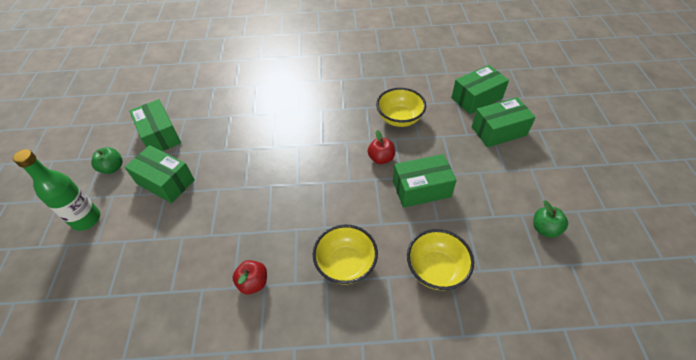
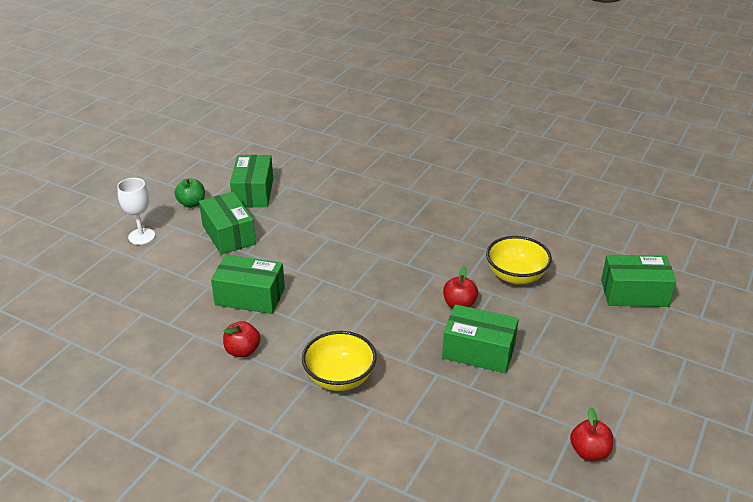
camera: 30 degrees right, 15 degrees down
green bottle [13,149,100,231] -> white goblet [117,178,155,245]
yellow bowl [407,229,474,290] -> none
green box [472,97,536,147] -> green box moved to [211,255,285,314]
green apple [533,201,568,238] -> red apple [570,407,613,461]

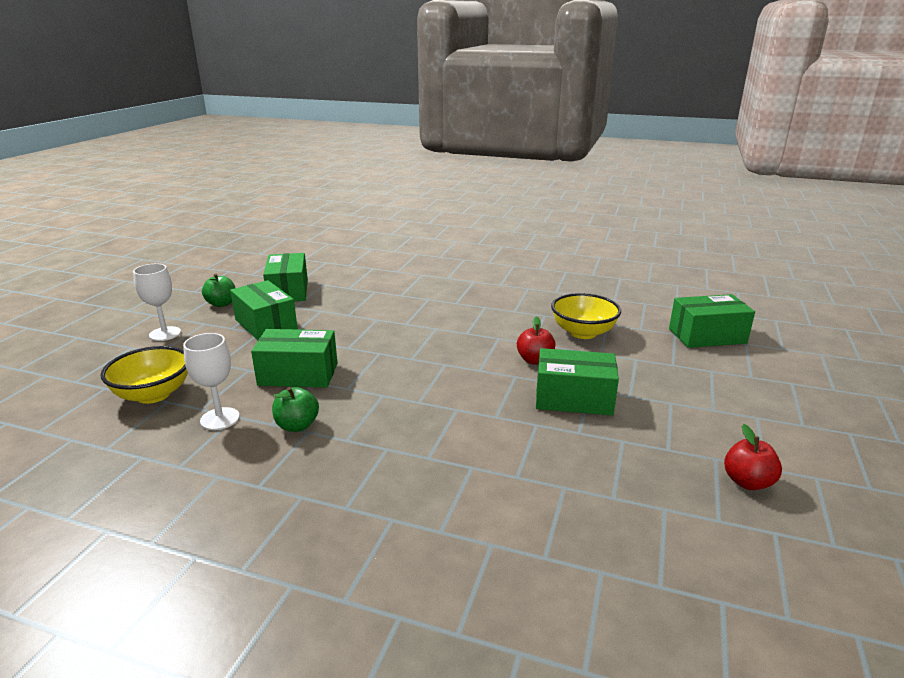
camera: 10 degrees left, 10 degrees down
red apple [223,321,261,357] -> green apple [272,387,319,432]
yellow bowl [302,331,377,391] -> yellow bowl moved to [100,346,188,404]
none -> white goblet [183,333,240,430]

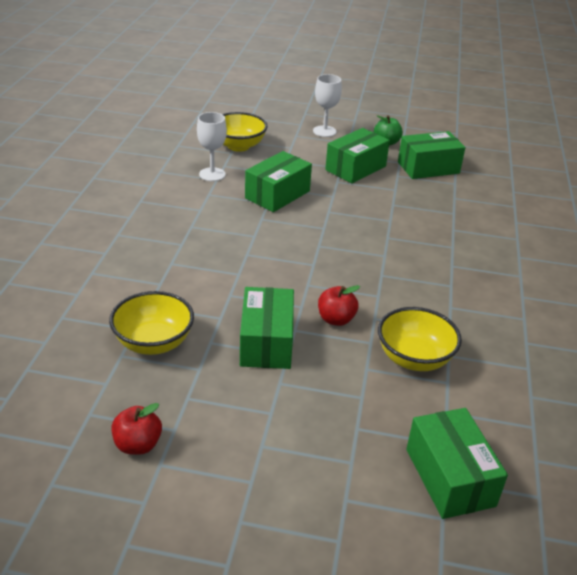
camera: 80 degrees right, 10 degrees up
green box [251,329,338,387] -> green box turned 45 degrees clockwise [245,151,312,212]
green apple [272,387,319,432] -> none
none -> yellow bowl [109,291,194,355]

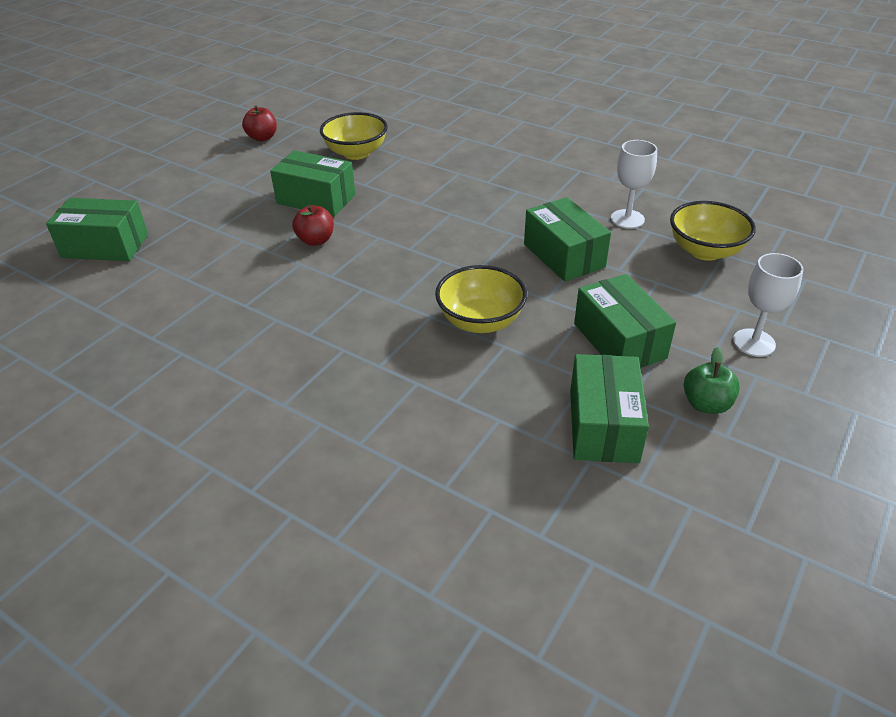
camera: 115 degrees right, 5 degrees up
yellow bowl [378,307,462,371] -> yellow bowl moved to [435,265,527,333]

